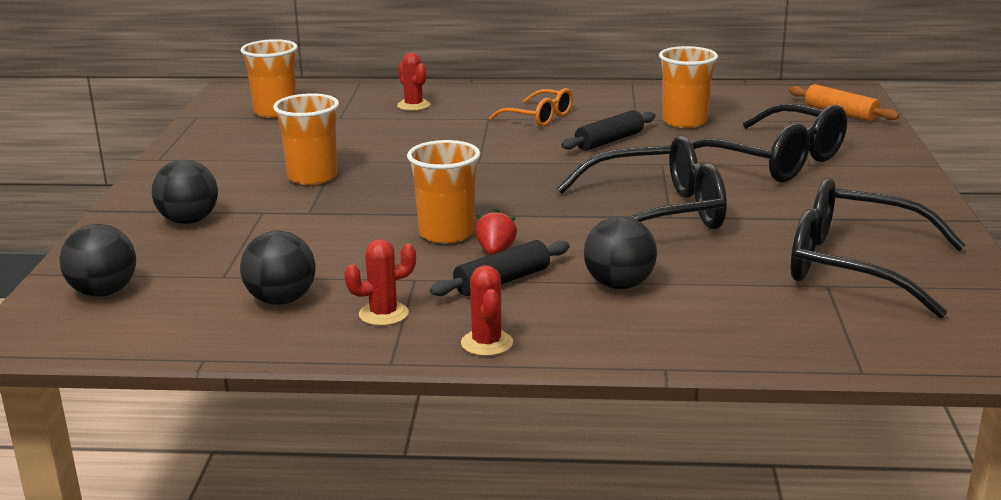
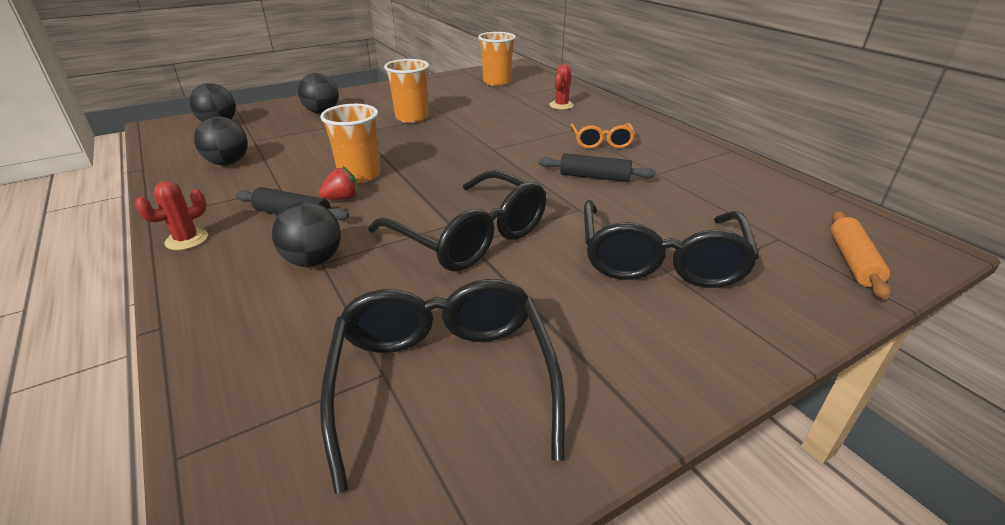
camera: 55 degrees right, 10 degrees up
red cactus [344,239,416,326] -> none
orange cup [659,46,718,128] -> none

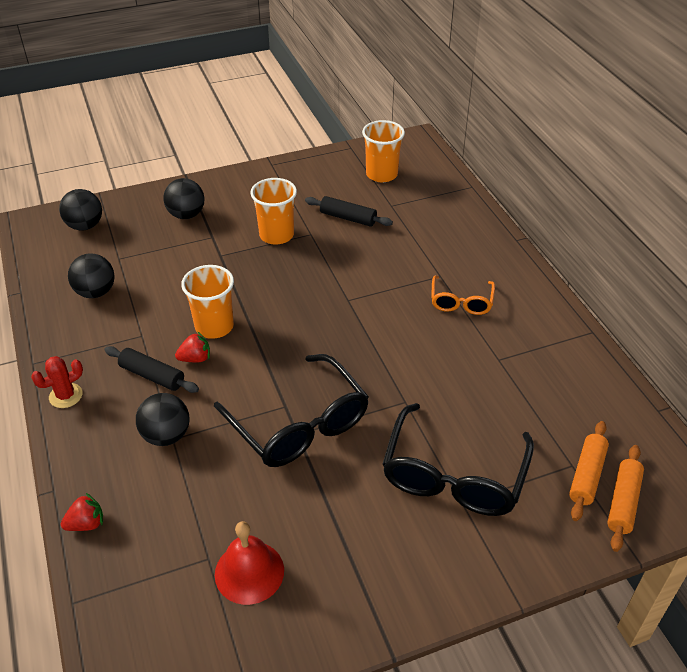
camera: 10 degrees right, 10 degrees up
black glasses [320,279,565,494] -> red bell [215,521,284,605]
black rolling pin [538,153,656,182] -> black rolling pin moved to [305,196,393,227]
red cactus [549,64,574,110] -> none
none -> red strawberry [61,493,103,531]
none -> orange rolling pin [569,421,609,521]

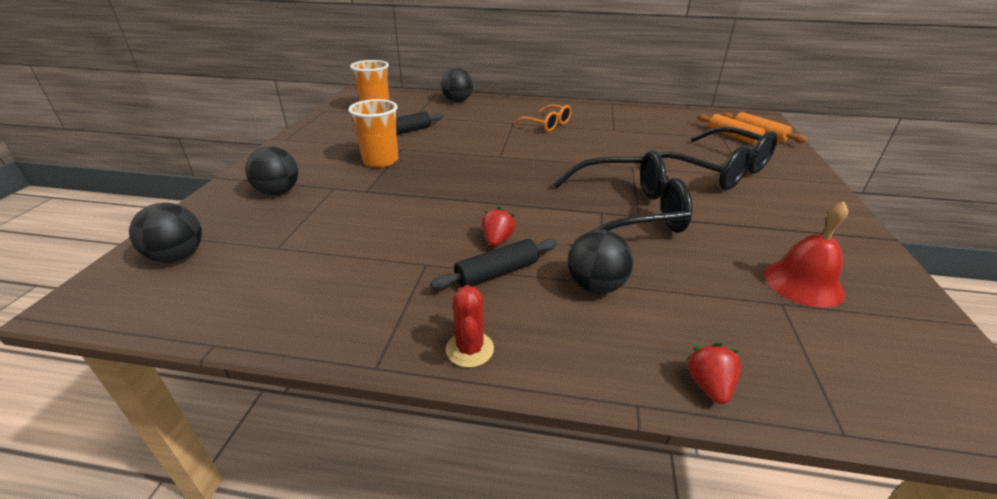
camera: 60 degrees left, 10 degrees down
black ball [68,253,115,298] -> black ball moved to [441,68,473,102]
orange cup [181,265,234,339] -> none

